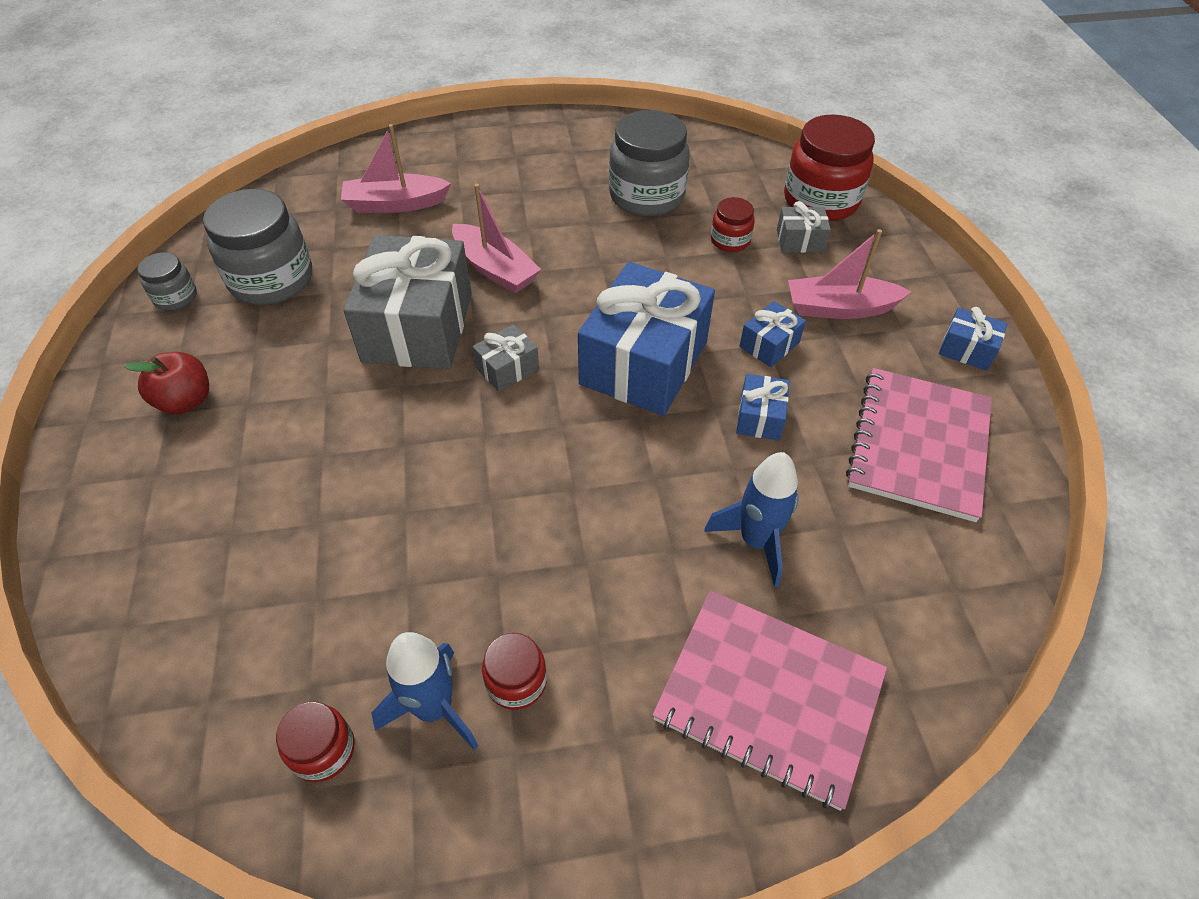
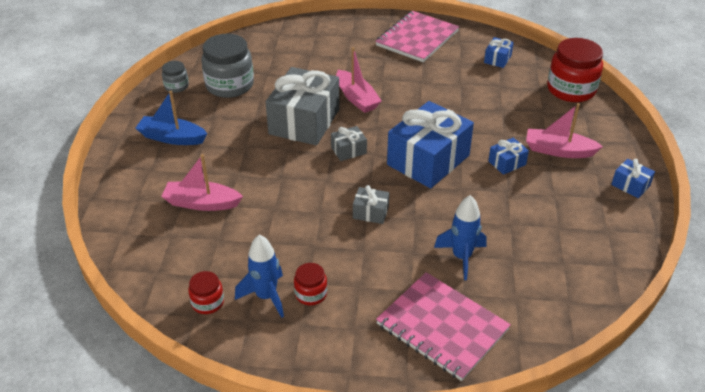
camera: 15 degrees right, 10 degrees down
red apple [125,352,209,414] -> blue boat [135,91,207,145]
pink boat [341,124,451,213] -> pink boat moved to [161,154,243,211]
grey jar [609,110,690,217] -> none
red jar [711,197,755,252] -> none
blue gift [736,374,789,441] -> blue gift moved to [484,37,514,68]
grey gift [777,201,831,253] -> grey gift moved to [353,185,389,224]
pink notebook [846,368,992,522] -> pink notebook moved to [375,11,459,62]

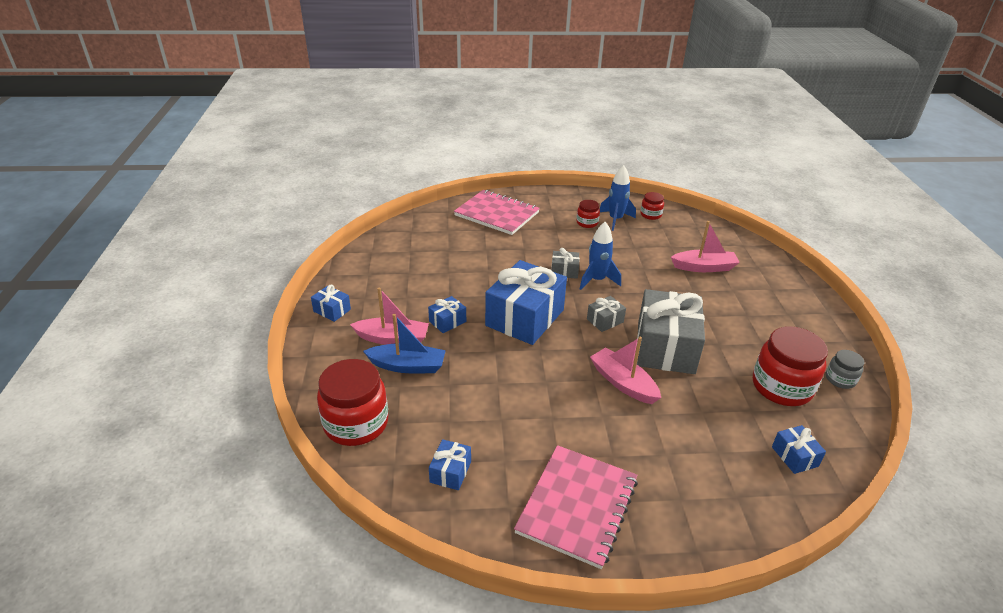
camera: 170 degrees right, 5 degrees down
blue boat [135,91,207,145] -> blue boat moved to [363,314,446,373]
grey jar [201,34,254,98] -> red jar [753,326,828,406]
blue rocket [434,195,487,280] -> blue rocket moved to [580,222,621,290]
none -> blue gift [772,425,826,474]

